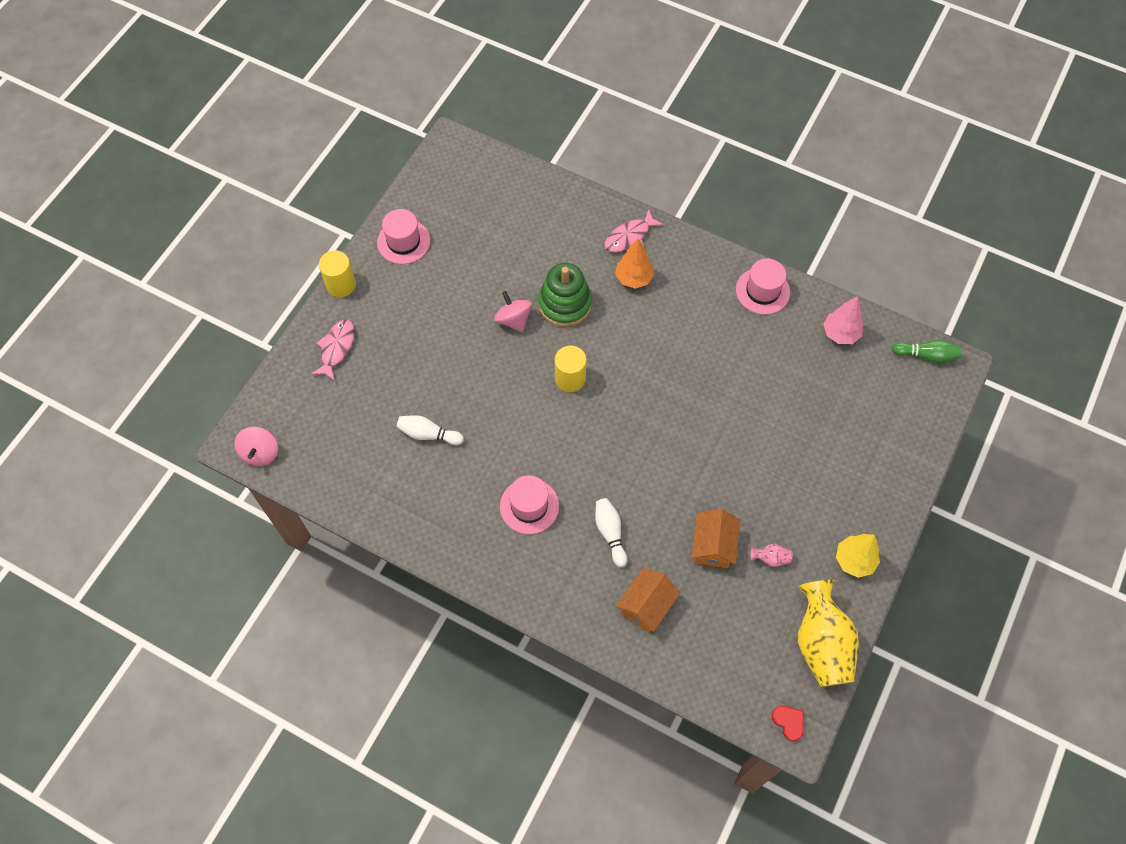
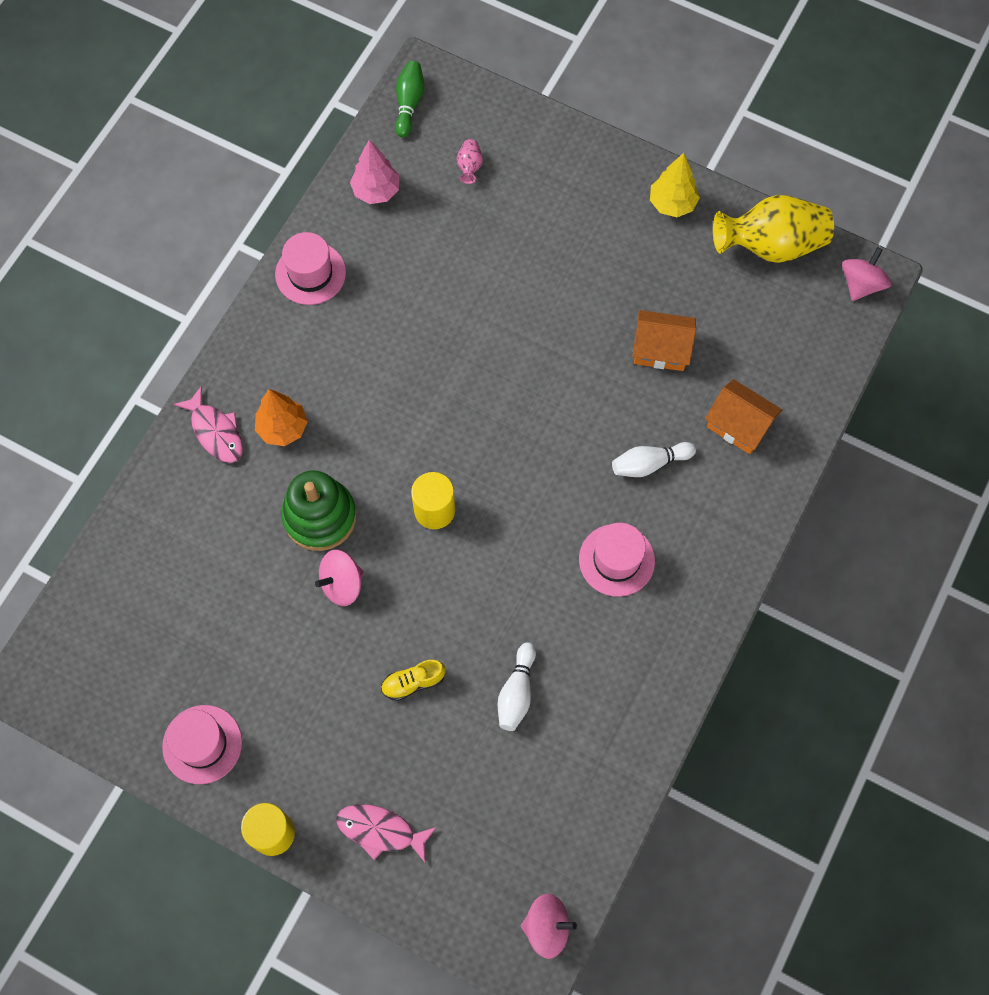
camera: 90 degrees left, 5 degrees up
pink vase [750,544,793,567] -> pink vase moved to [457,139,483,184]
red heart [771,706,804,741] -> pink spinning top [842,247,891,301]
none -> yellow shoe [381,660,446,701]

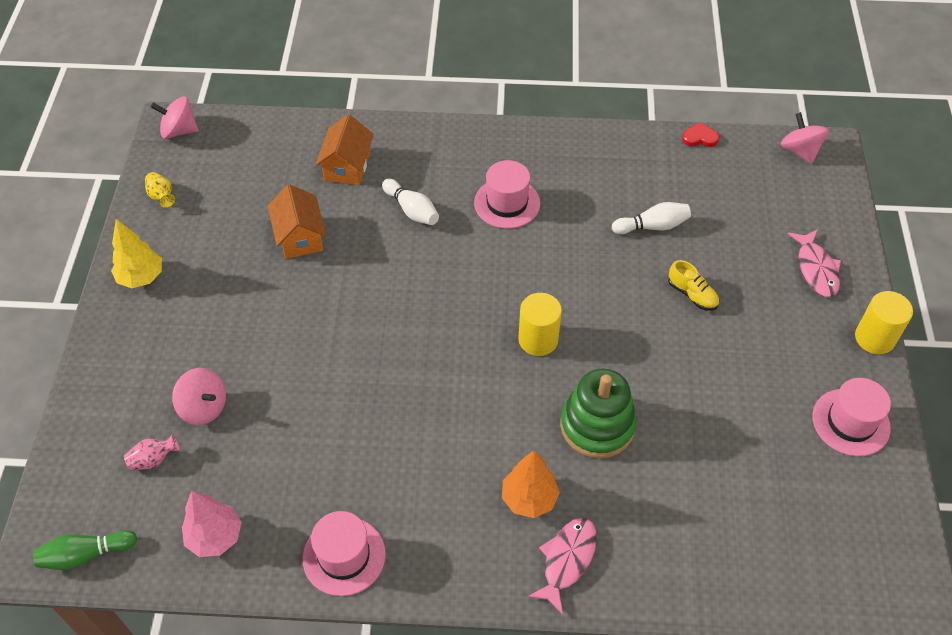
camera: 115 degrees left, 15 degrees down
pink spinning top [315,550,364,606] -> pink spinning top moved to [172,368,226,425]
yellow vase [713,195,834,263] -> yellow vase [145,172,175,208], size x0.41
none -> red heart [682,122,720,147]

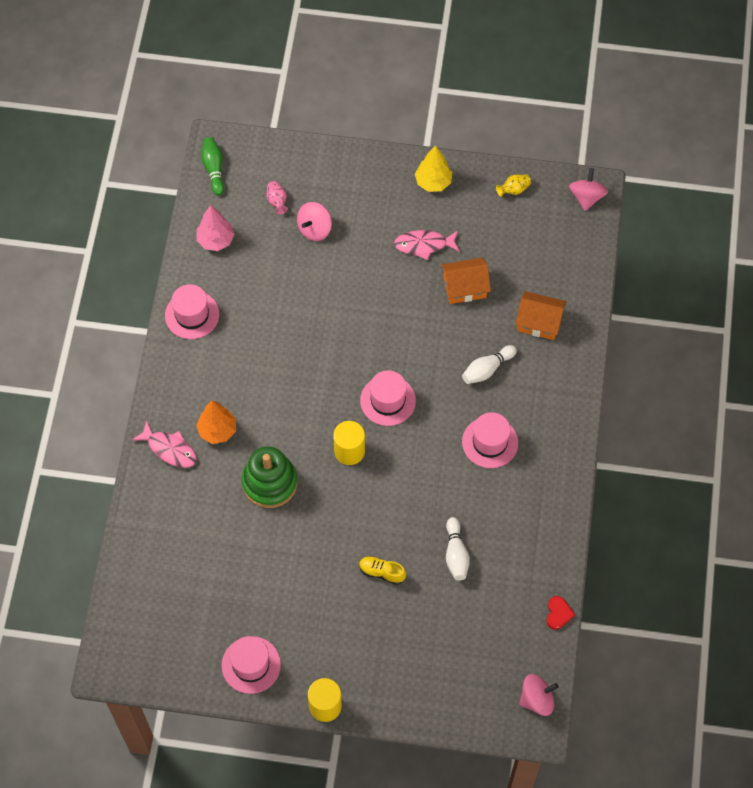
camera: 95 degrees right, 10 degrees up
yellow shoe [668,260,719,311] -> yellow shoe turned 60 degrees clockwise [359,556,406,585]
pink fish [788,229,841,297] -> pink fish moved to [394,230,460,260]
none -> pink hat [360,370,416,426]

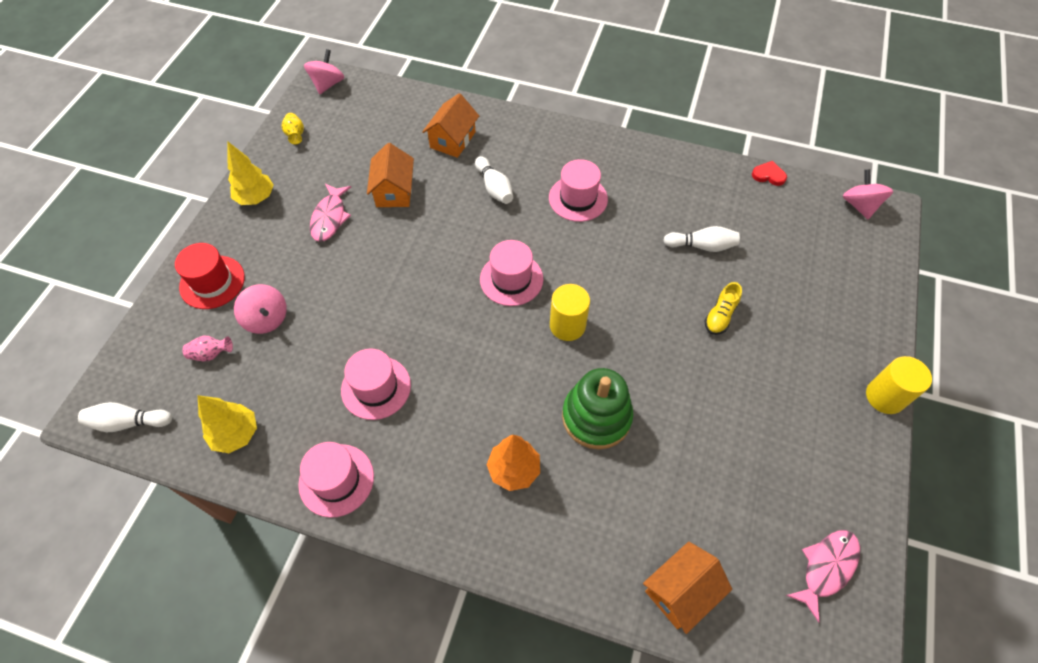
camera: 80 degrees left, 5 degrees down
pink fish [132,420,197,468] -> pink fish moved to [786,530,860,623]
pink tree [196,205,235,251] -> yellow tree [198,395,257,453]
green bowling pin [201,137,224,196] -> white bowling pin [78,402,172,432]
pink hat [221,636,281,694] -> pink hat moved to [341,349,411,420]
pink spinning top [569,168,608,211] -> pink spinning top turned 90 degrees clockwise [304,49,344,94]
none -> red hat [175,243,245,309]
none -> orange house [643,542,732,634]

